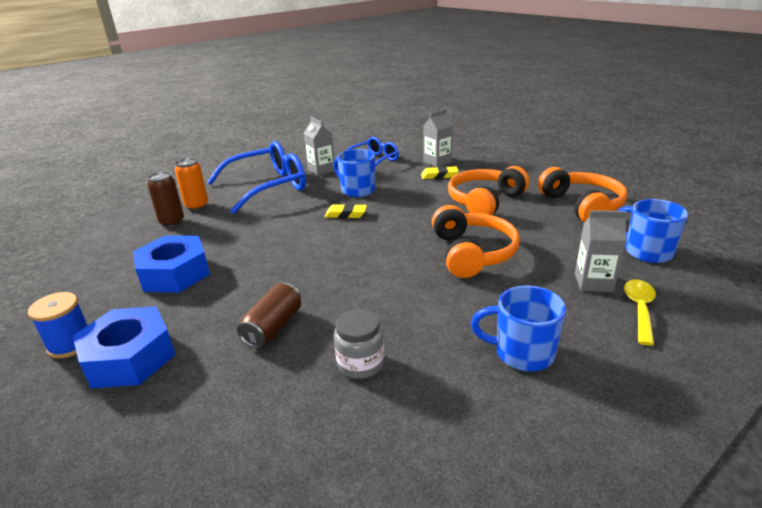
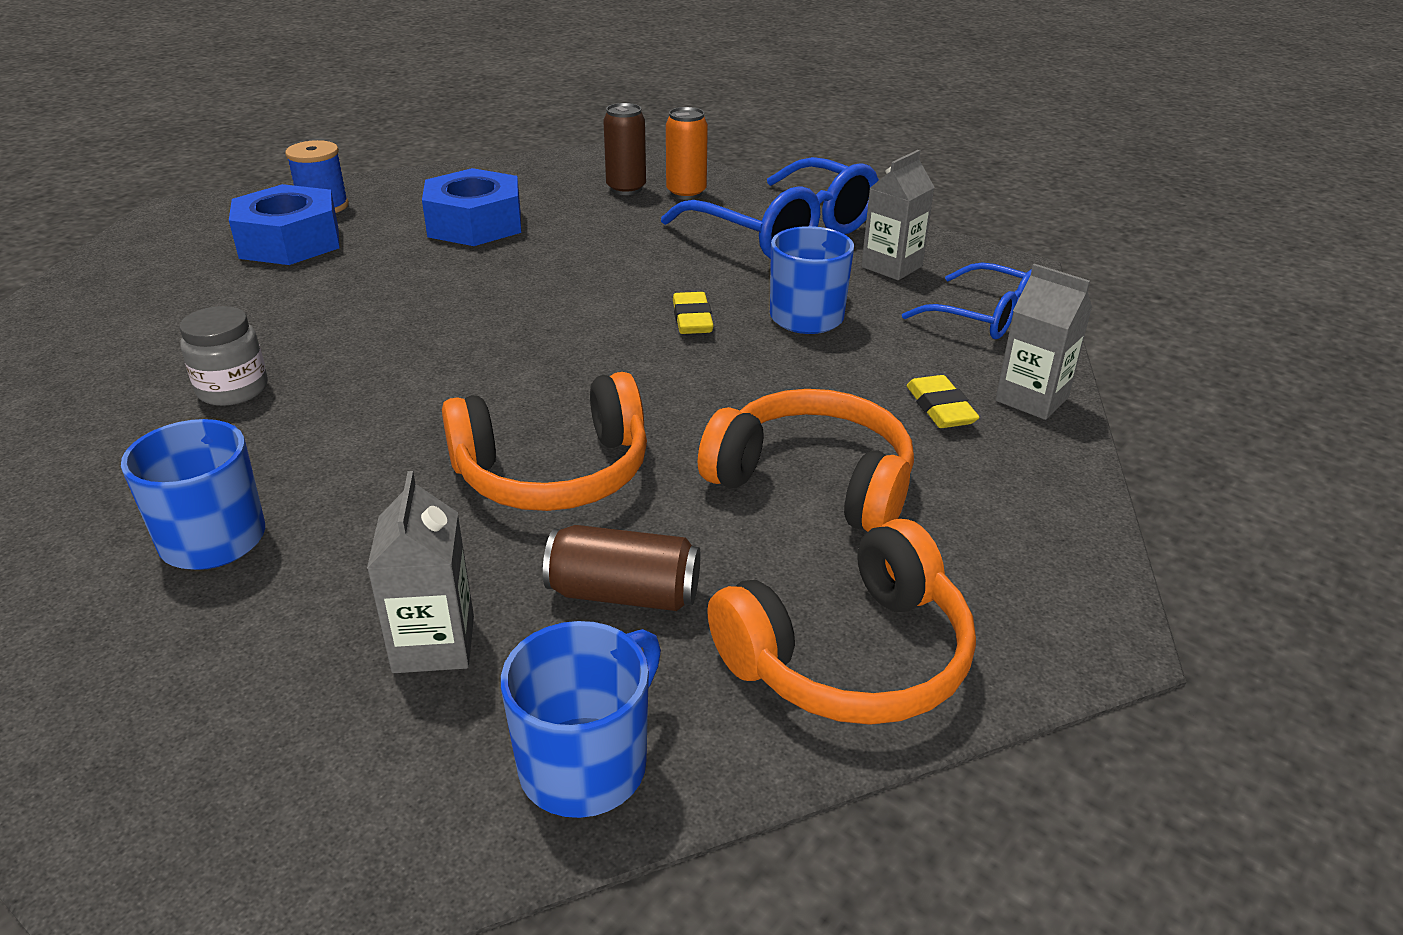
camera: 75 degrees right, 5 degrees up
brown can [237,283,301,348] -> brown can moved to [543,525,701,611]
yellow spoon [624,280,656,346] -> none

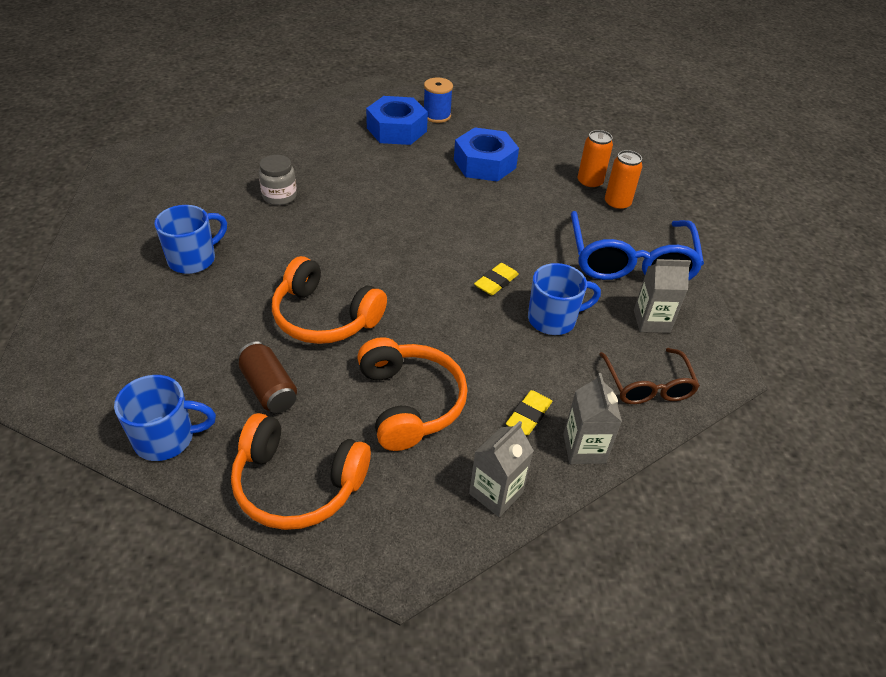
camera: 45 degrees right, 10 degrees up
grey carton [367,471,474,673] -> grey carton moved to [469,421,534,517]
brown can [603,103,646,195] -> orange can [578,130,613,189]
blue glasses [902,262,1032,339] -> brown glasses [599,348,700,404]

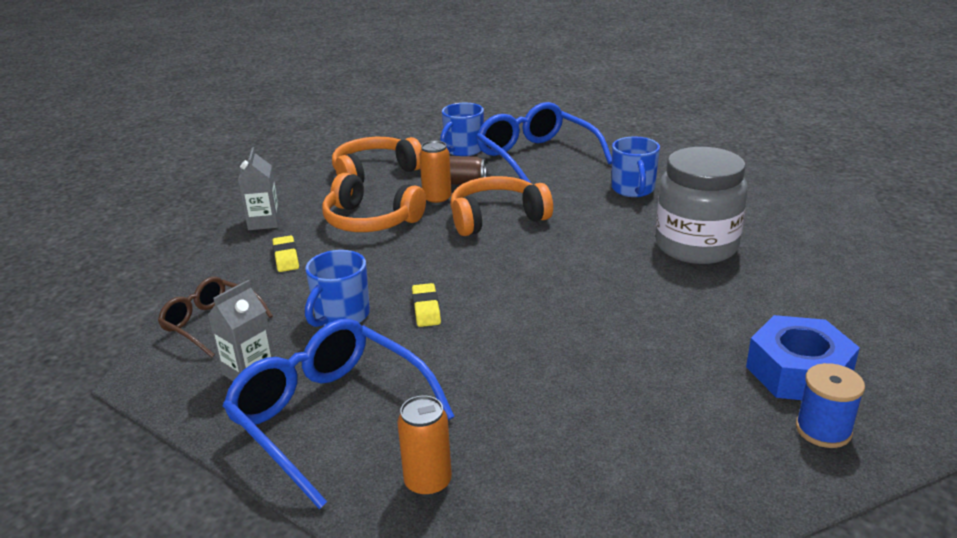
camera: 135 degrees right, 15 degrees down
grey jar [259,155,297,205] -> grey jar [655,147,748,264], size x2.03
blue nut [454,127,519,182] -> none
grey carton [563,373,622,464] -> none
orange can [578,130,613,189] -> orange can moved to [419,141,452,205]
none -> blue glasses [476,102,612,184]

